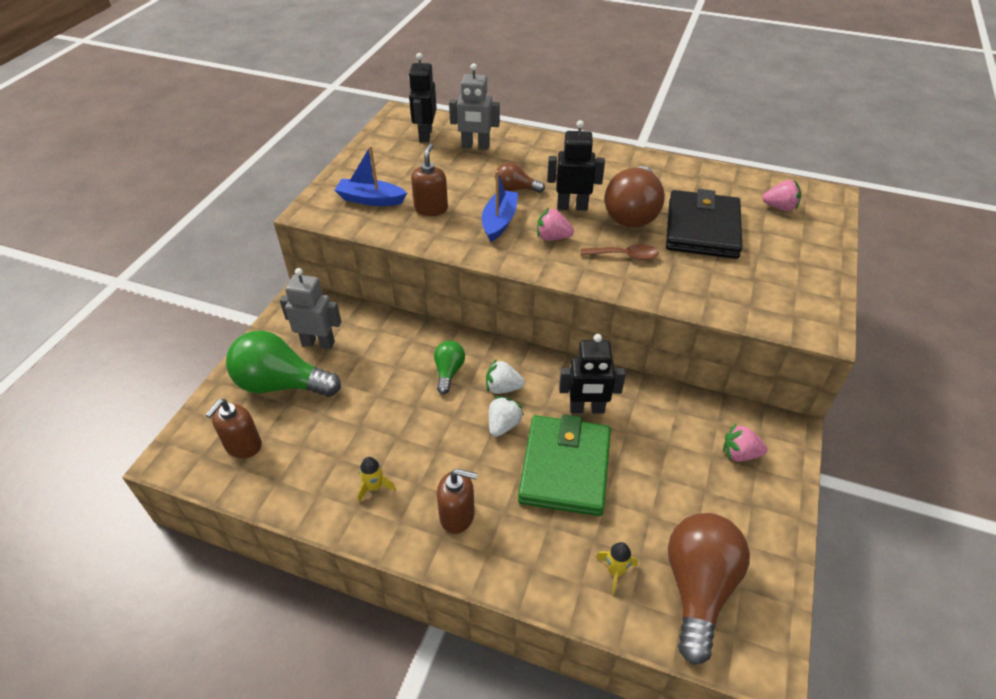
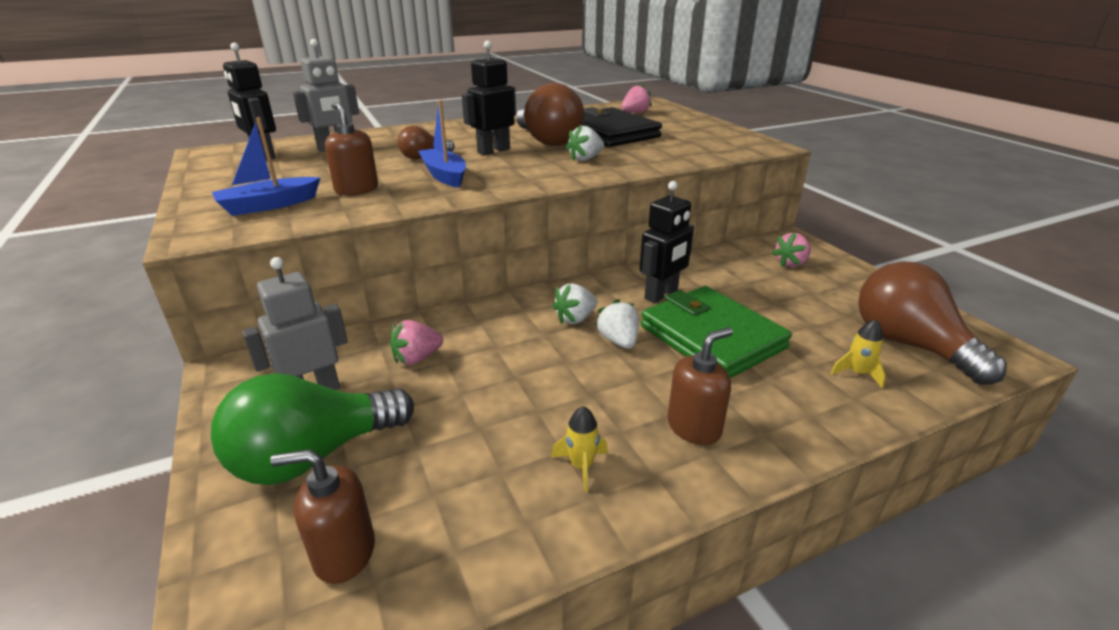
camera: 45 degrees left, 15 degrees down
brown soap dispenser [206,399,262,458] -> brown soap dispenser turned 105 degrees clockwise [270,449,375,584]
green light bulb [434,341,465,394] -> none
pink strawberry [537,208,574,240] -> pink strawberry moved to [390,320,443,365]
brown spoon [580,244,659,260] -> white strawberry [566,124,604,161]

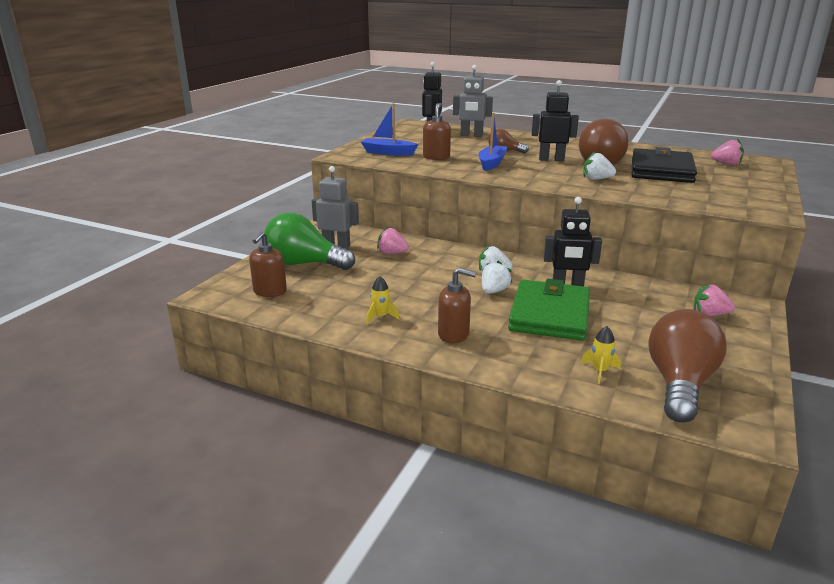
camera: 50 degrees right, 5 degrees down
brown soap dispenser [270,449,375,584] -> brown soap dispenser turned 120 degrees counterclockwise [249,231,287,297]

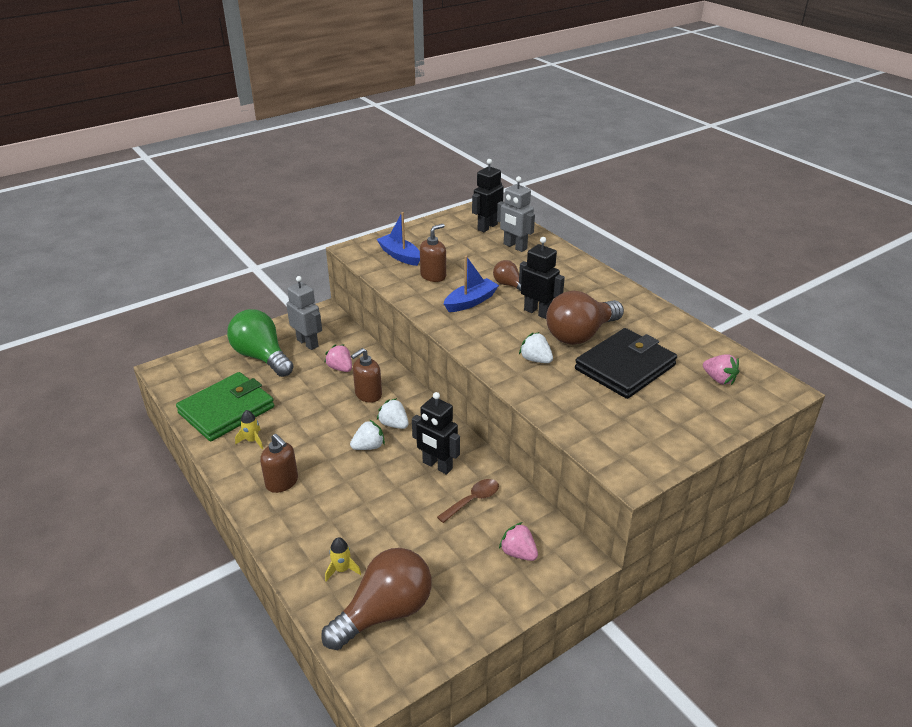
camera: 30 degrees right, 10 degrees up
brown soap dispenser [249,231,287,297] -> brown soap dispenser moved to [351,348,382,403]
green wallet [508,279,590,341] -> green wallet moved to [176,372,274,441]
none -> brown spoon [437,479,499,523]

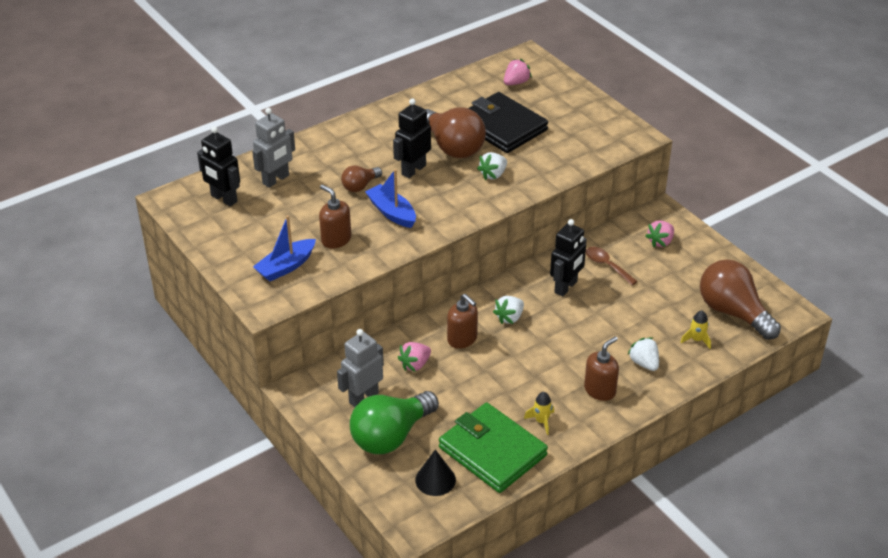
camera: 90 degrees left, 5 degrees up
white strawberry [350,419,385,450] -> white strawberry moved to [627,337,659,371]
none -> black cone [415,450,456,496]

